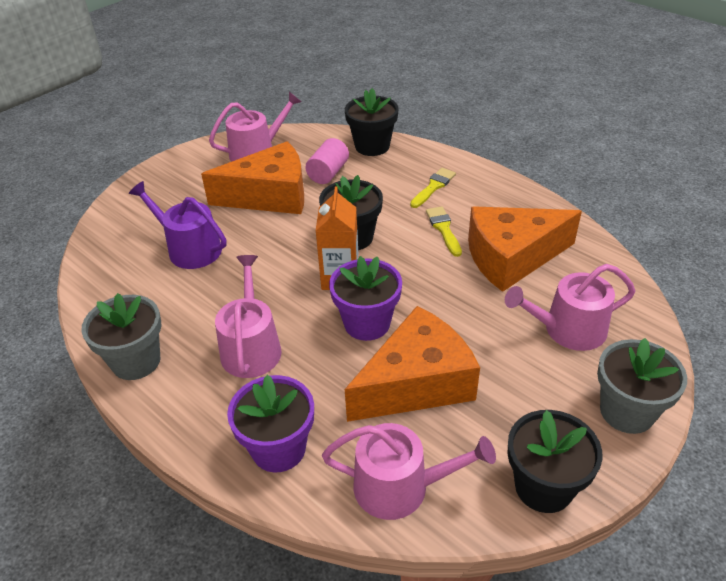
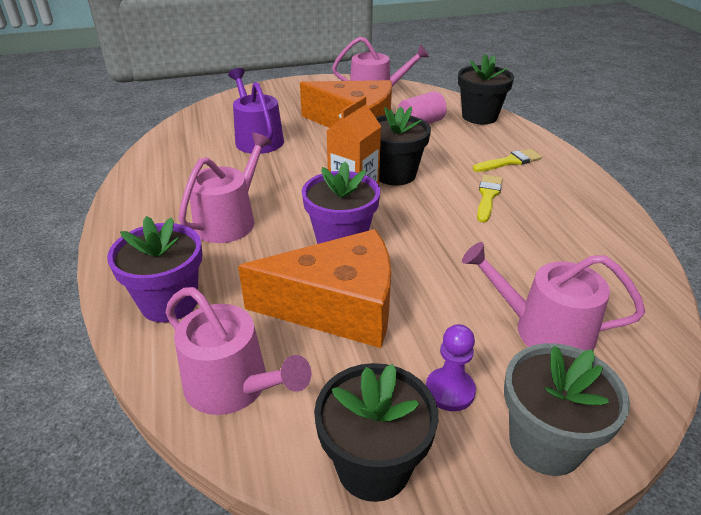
camera: 30 degrees right, 5 degrees down
grey flower pot [81,293,161,380] -> none
orange cheese [468,206,582,292] -> none
none -> purple pawn [426,324,476,411]

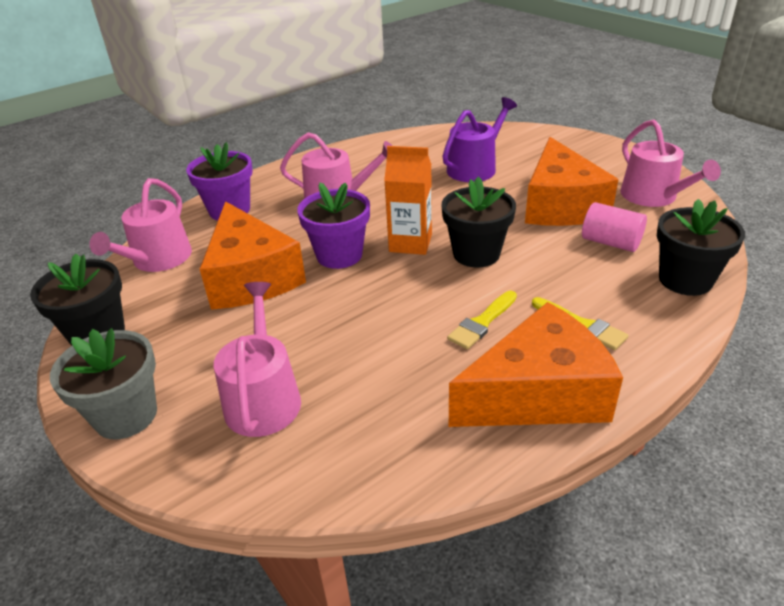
camera: 70 degrees right, 0 degrees up
purple pawn [426,324,476,411] -> none
yellow brush [477,174,503,223] -> yellow brush turned 135 degrees clockwise [447,291,517,349]
none -> orange cheese [449,302,623,427]

